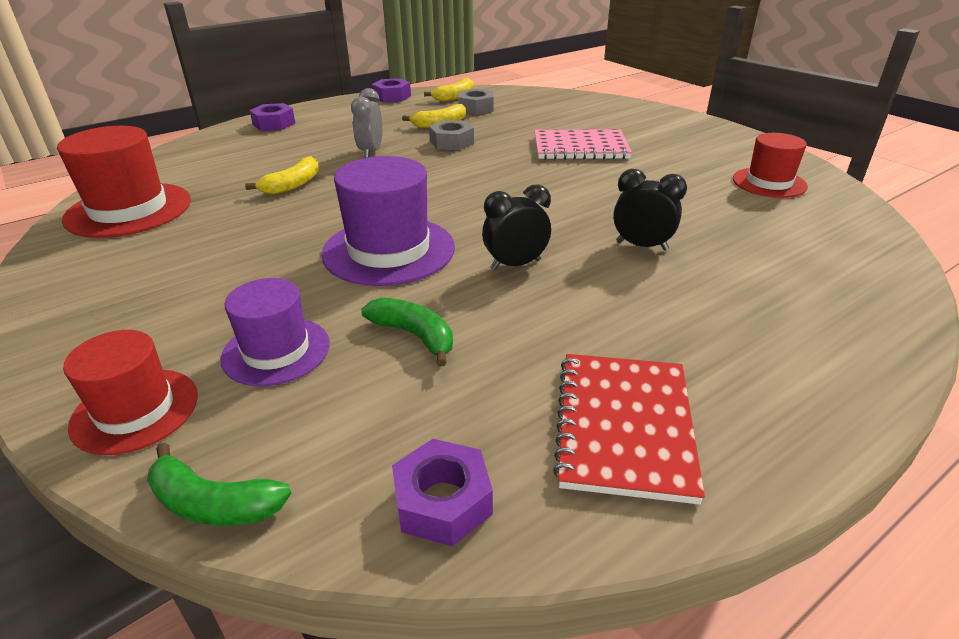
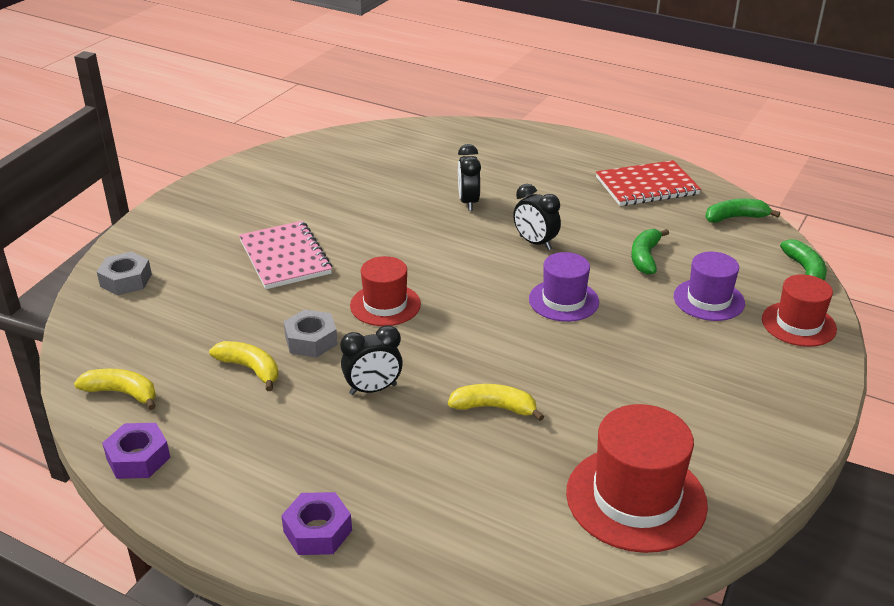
camera: 115 degrees left, 0 degrees up
purple hat [321,156,455,286] -> purple hat [529,252,599,322], size x0.63
grey clock [351,88,383,158] -> black clock [340,325,403,395]
purple nut [392,439,493,546] -> green banana [705,199,780,223]
grey nut [458,88,494,115] -> grey nut moved to [97,252,152,296]
red hat [733,133,808,198] -> red hat moved to [350,256,421,326]

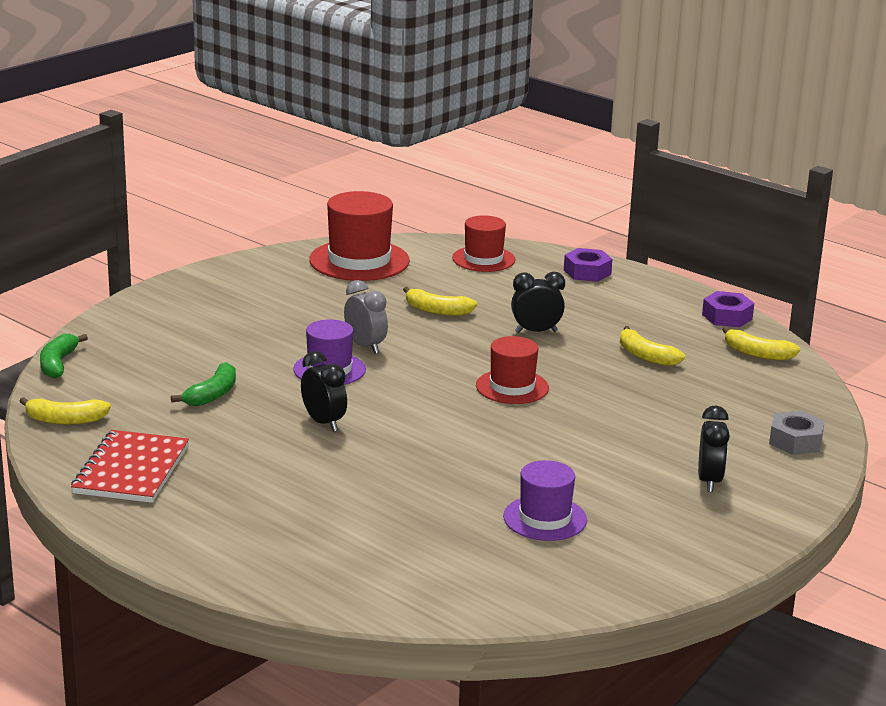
camera: 170 degrees left, 10 degrees down
pink notebook [239,221,332,289] -> none
grey nut [284,309,338,358] -> none
black clock [458,144,481,211] -> black clock moved to [698,406,730,492]
red notebook [596,160,701,206] -> red notebook turned 75 degrees counterclockwise [71,430,189,503]
purple hat [674,252,745,321] -> purple hat moved to [503,460,587,541]
green banana [705,199,780,223] -> yellow banana [19,397,111,425]
red hat [762,274,837,347] -> red hat moved to [452,215,515,272]
none -> grey clock [344,280,388,354]

